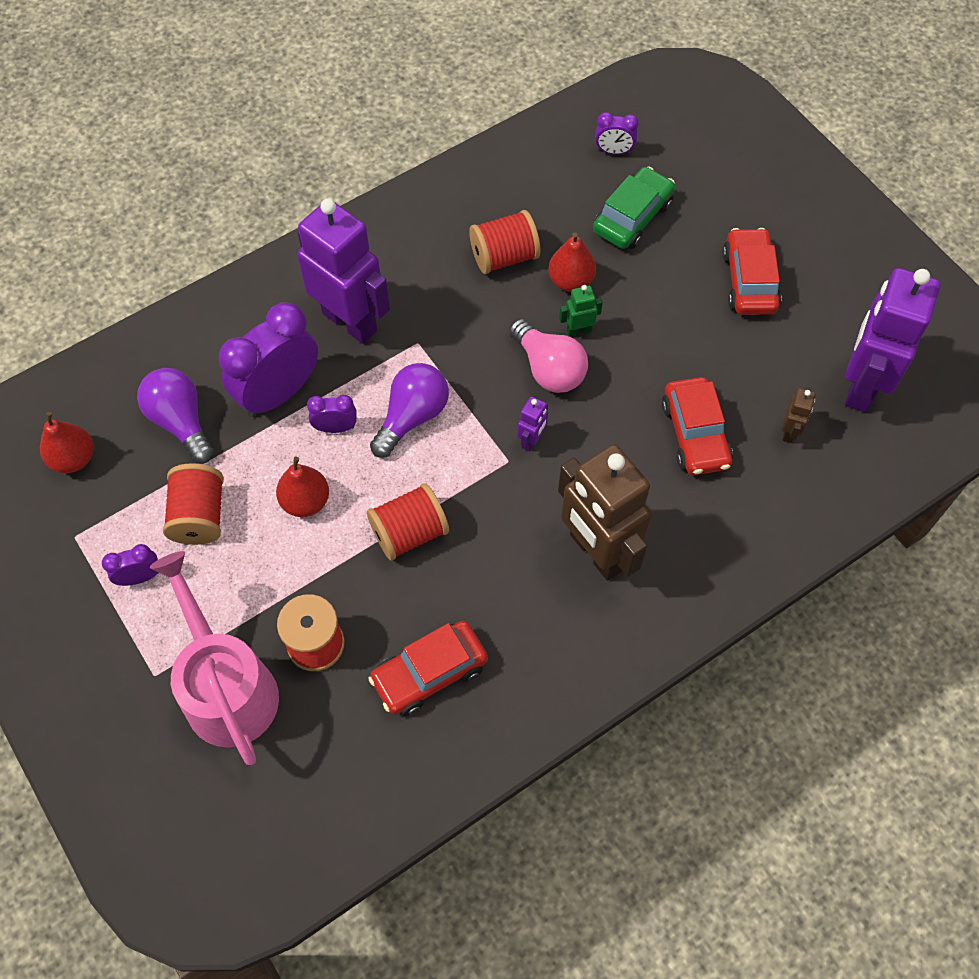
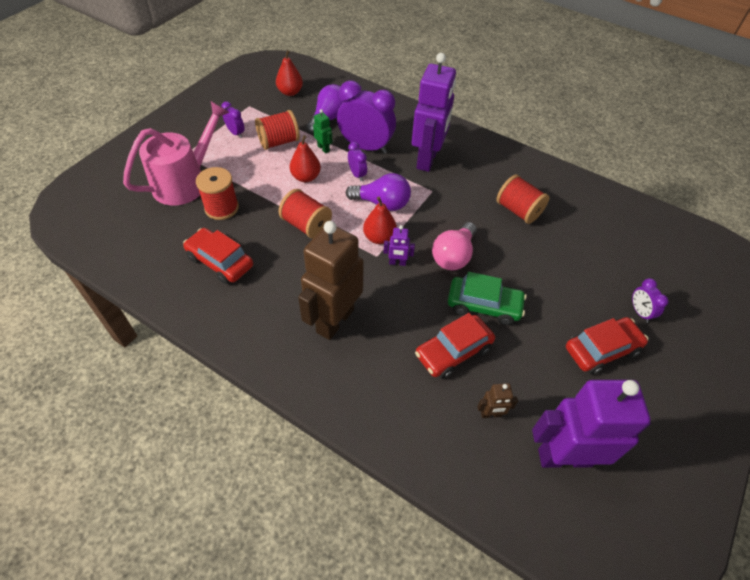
camera: 65 degrees right, 10 degrees down
red pear [548,232,596,292] -> red pear moved to [363,197,397,244]
green robot [559,285,603,337] -> green robot moved to [313,109,333,153]
green car [593,166,675,249] -> green car moved to [448,272,527,325]
purple clock [595,112,639,155] -> purple clock moved to [632,278,669,323]

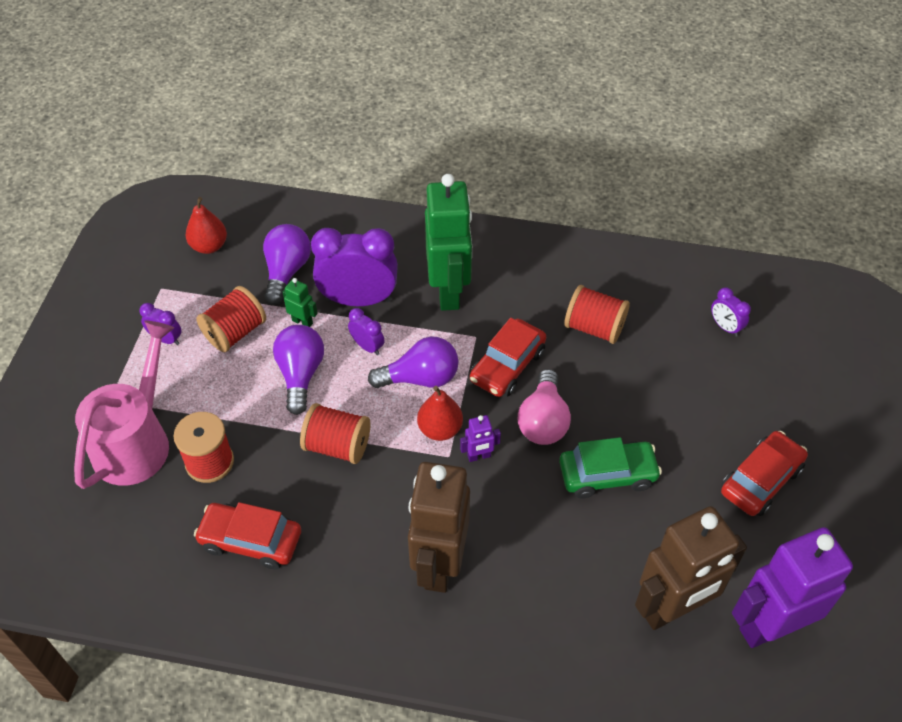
camera: 20 degrees left, 0 degrees up
red pear [290,135,321,182] -> purple light bulb [273,325,324,415]
purple robot [412,53,456,172] -> green robot [425,174,472,311]
red car [415,313,495,379] -> red car moved to [470,318,546,397]
brown robot [477,383,518,418] -> brown robot [635,506,747,630], size x2.44
purple clock [632,278,669,323] -> purple clock moved to [711,287,751,337]

